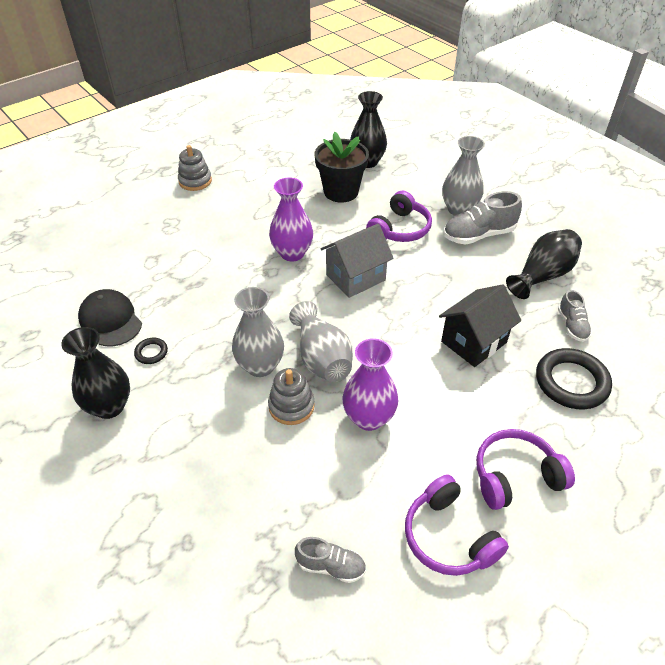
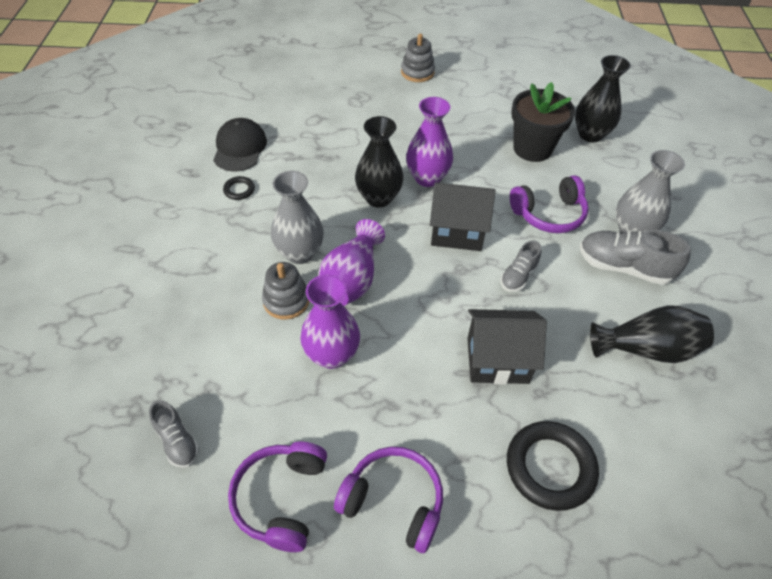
camera: 40 degrees right, 5 degrees up
black vase [61,327,130,419] -> black vase moved to [355,116,404,208]
grey vase [289,301,353,382] -> purple vase [319,219,385,306]
grey house [320,224,394,298] -> black house [430,182,496,251]
grey shoe [558,290,592,342] -> grey shoe moved to [500,240,541,292]

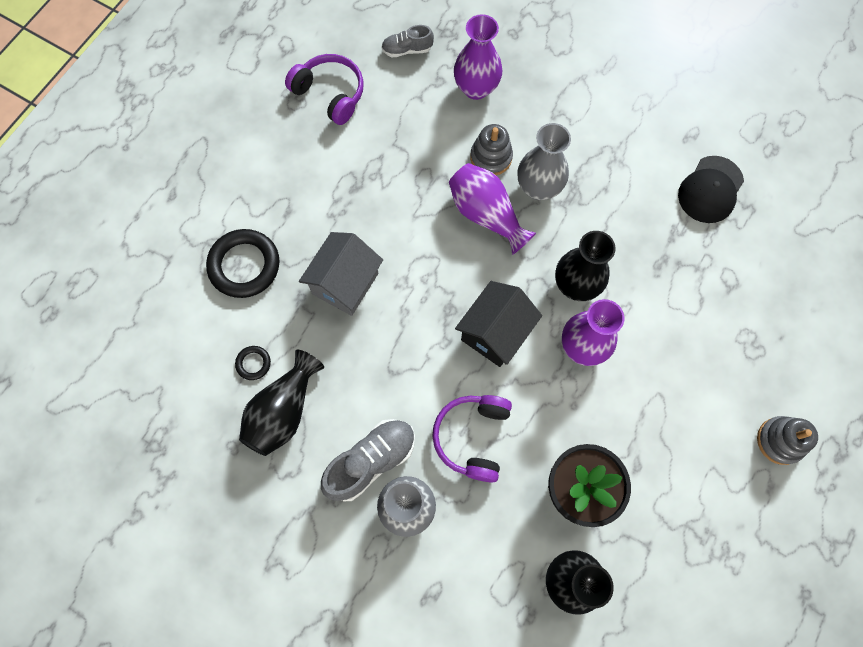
camera: 120 degrees right, 20 degrees up
black cap [213,118,267,172] -> black cap turned 90 degrees clockwise [678,156,744,223]
black ring [223,176,255,200] -> black ring moved to [235,346,271,380]
purple vase [300,275,360,369] -> purple vase moved to [454,14,502,100]
purple headphones [334,447,443,553] -> none
black house [467,309,547,385] -> grey house [299,232,383,316]
grey shoe [500,240,541,292] -> none

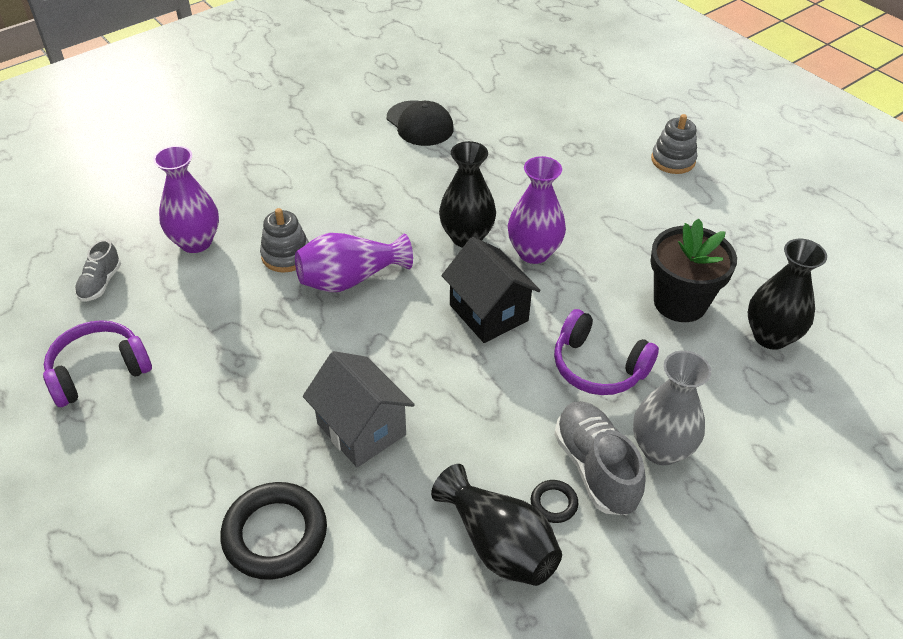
camera: 70 degrees left, 25 degrees down
black ring [235,346,271,380] -> black ring moved to [531,480,578,523]
grey vase [517,123,571,200] -> none

